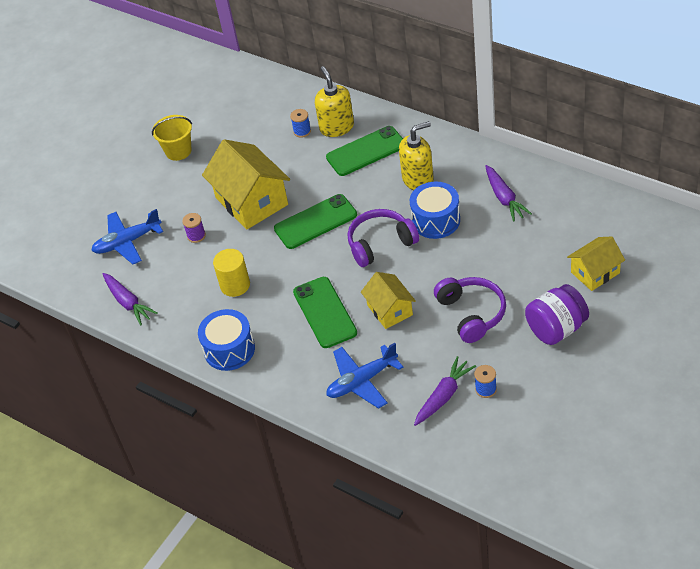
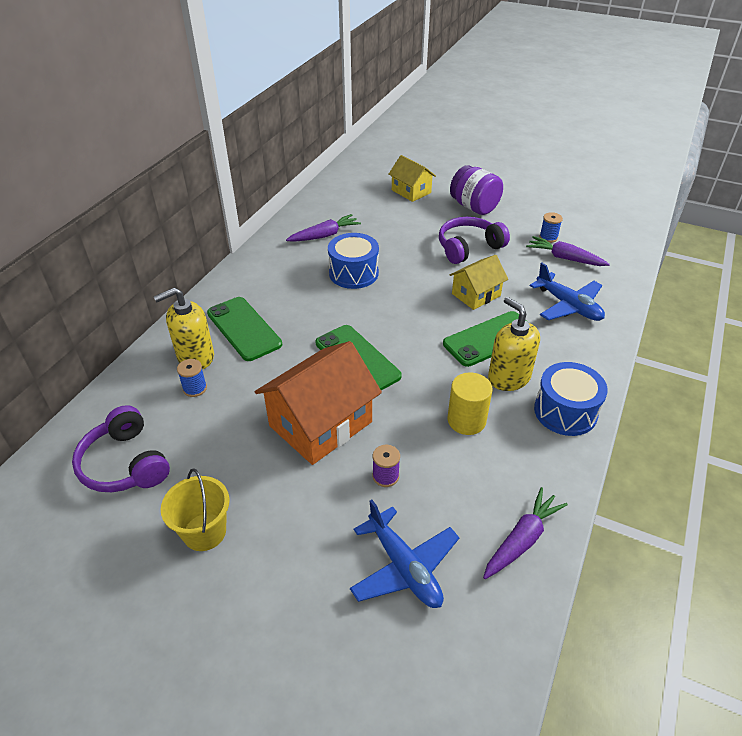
camera: 105 degrees left, 5 degrees down
yellow house [202,139,290,229] -> orange house [255,341,382,465]
purple headphones [348,209,419,267] -> purple headphones moved to [72,405,170,492]
yellow soap dispenser [399,121,434,190] -> yellow soap dispenser moved to [488,297,540,391]

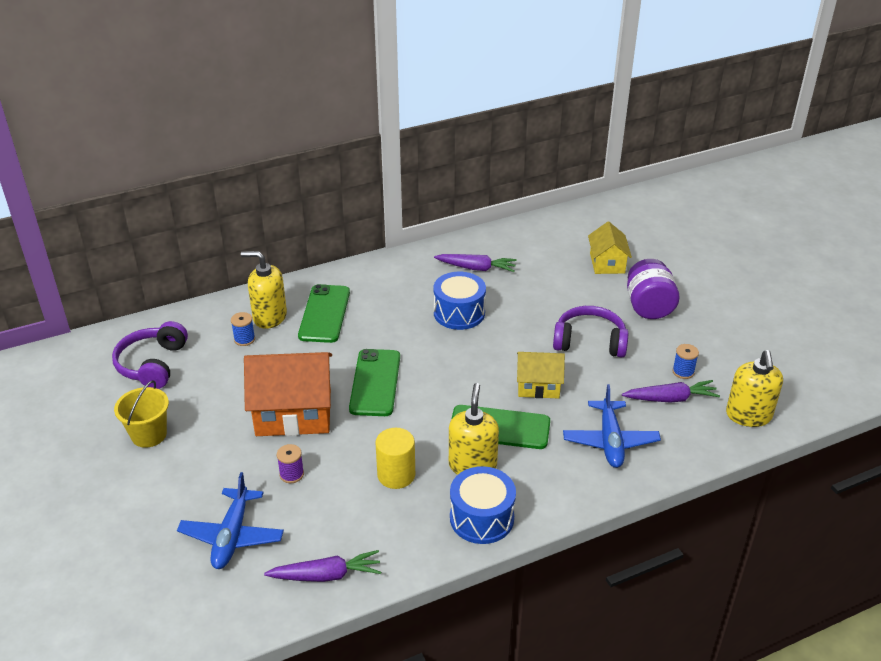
camera: 40 degrees right, 5 degrees down
purple carrot [526,236,610,266] -> purple carrot turned 105 degrees clockwise [622,380,720,403]
none -> yellow soap dispenser [726,350,783,427]

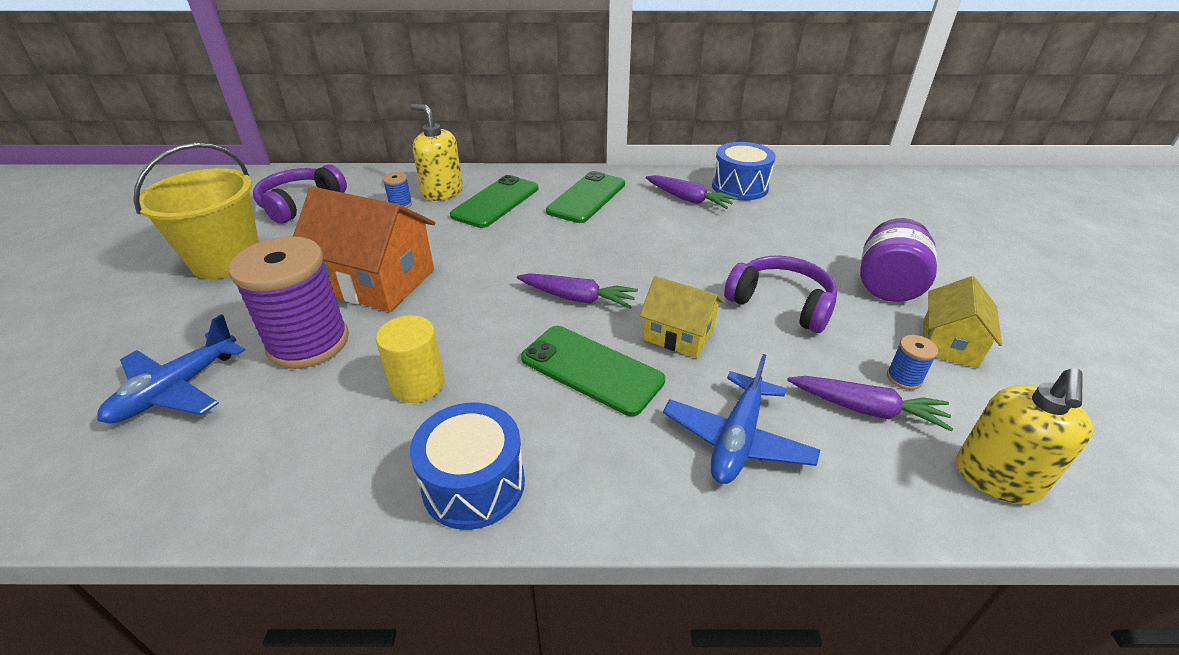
camera: 25 degrees right, 0 degrees up
yellow bucket [114,380,169,448] -> yellow bucket [133,143,259,279], size x1.63
purple carrot [264,550,381,582] -> purple carrot moved to [517,273,638,309]
purple spool [277,444,304,483] -> purple spool [229,236,349,369], size x2.48
green phone [349,349,400,416] -> green phone moved to [546,171,625,223]
blue drum [434,272,486,330] -> blue drum moved to [712,142,775,200]
yellow soap dispenser [449,383,499,475] -> none
yellow house [588,222,632,274] -> yellow house moved to [923,276,1002,368]

